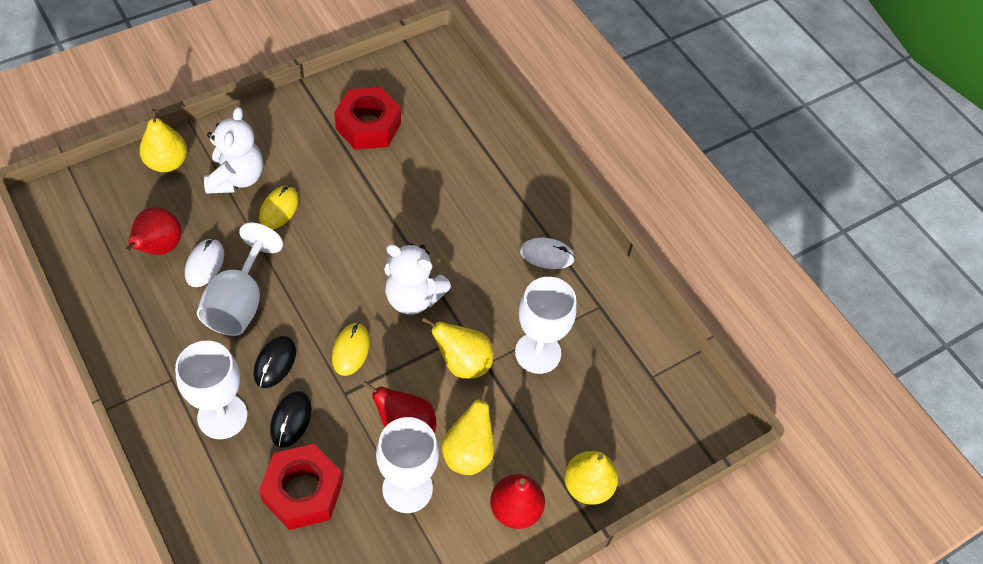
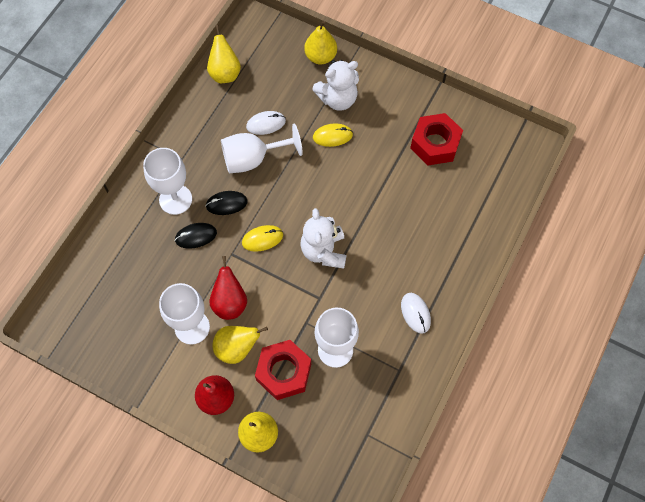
camera: 65 degrees right, 10 degrees up
red pear [125,207,181,255] -> none
red nut [259,444,343,530] -> red nut moved to [255,340,311,400]
yellow pear [422,317,494,379] -> yellow pear moved to [207,25,241,83]

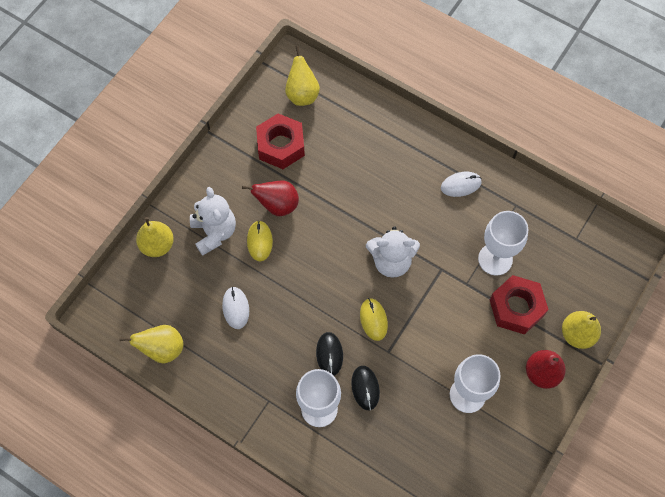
camera: 85 degrees left, 0 degrees up
red pear [209,256,247,320] -> red pear moved to [242,181,299,216]
yellow pear [212,326,268,364] -> yellow pear moved to [285,46,320,106]
white goblet [221,123,303,173] -> none

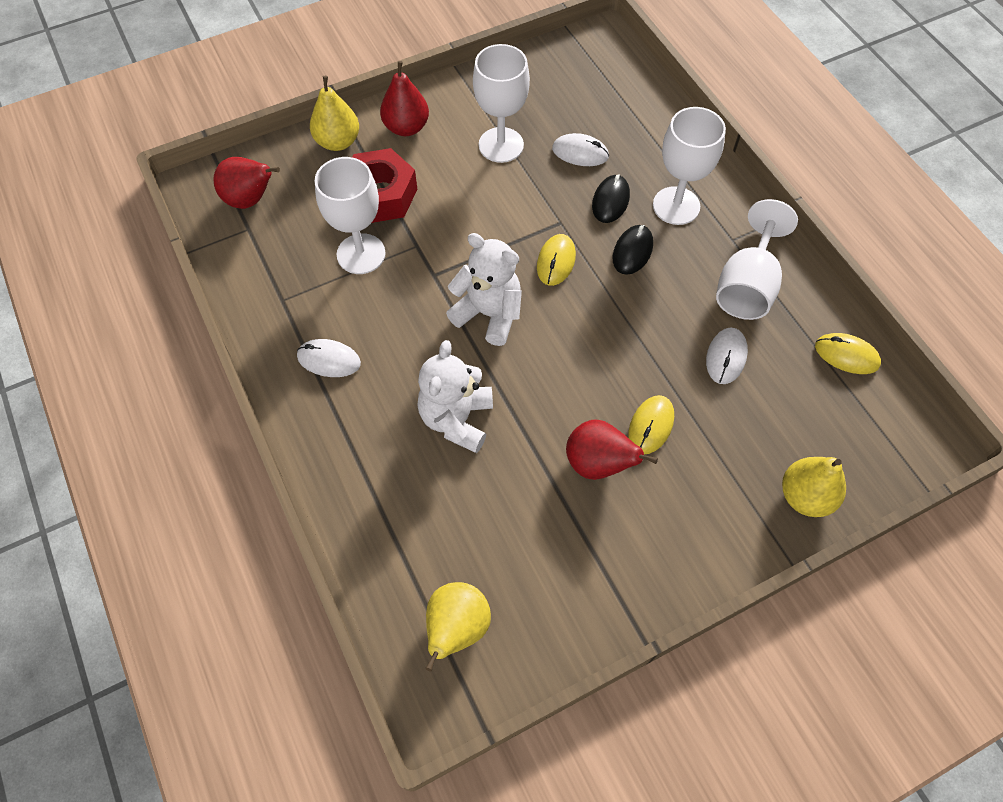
camera: 150 degrees left, 5 degrees down
yellow pear [119,325,183,364] -> yellow mouse [815,333,881,374]
white teddy bear [190,187,236,256] -> white teddy bear moved to [417,340,493,453]
red nut [256,113,305,169] -> none
none -> red pear [213,157,280,209]
none -> white mouse [552,133,609,166]
none -> white goblet [716,199,798,320]

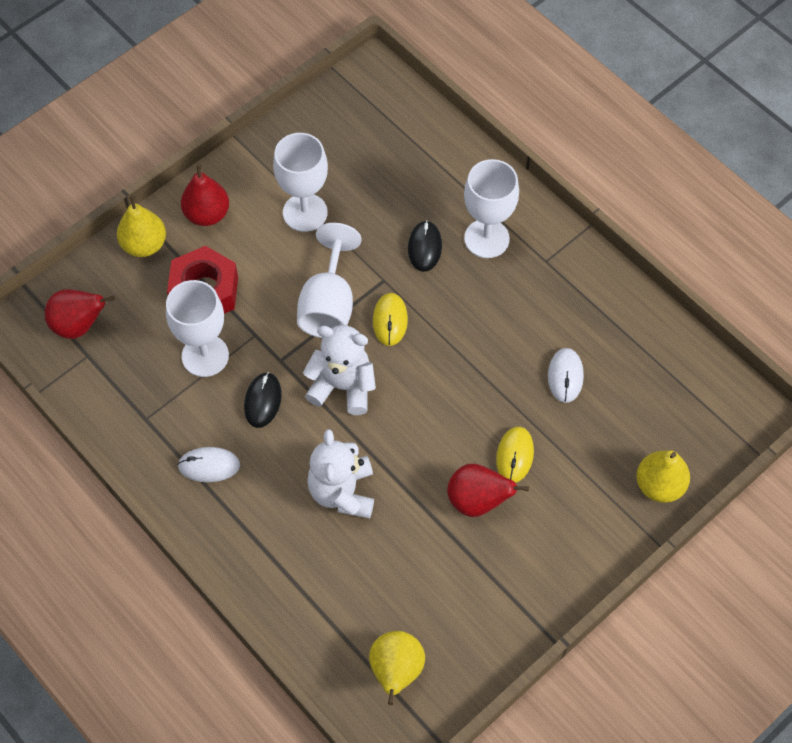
camera: 15 degrees left, 0 degrees up
white mouse [552,133,609,166] -> none
black mouse [612,225,653,275] -> black mouse moved to [244,372,282,428]
white goblet [716,199,798,320] -> white goblet moved to [297,223,361,338]
yellow mouse [815,333,881,374] -> none

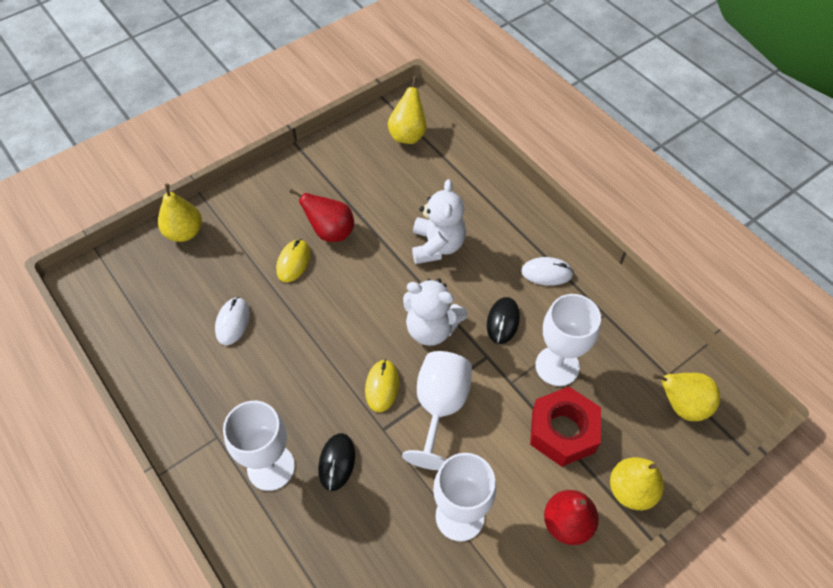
camera: 175 degrees left, 5 degrees down
red pear [45,289,115,339] -> yellow pear [653,373,720,421]

